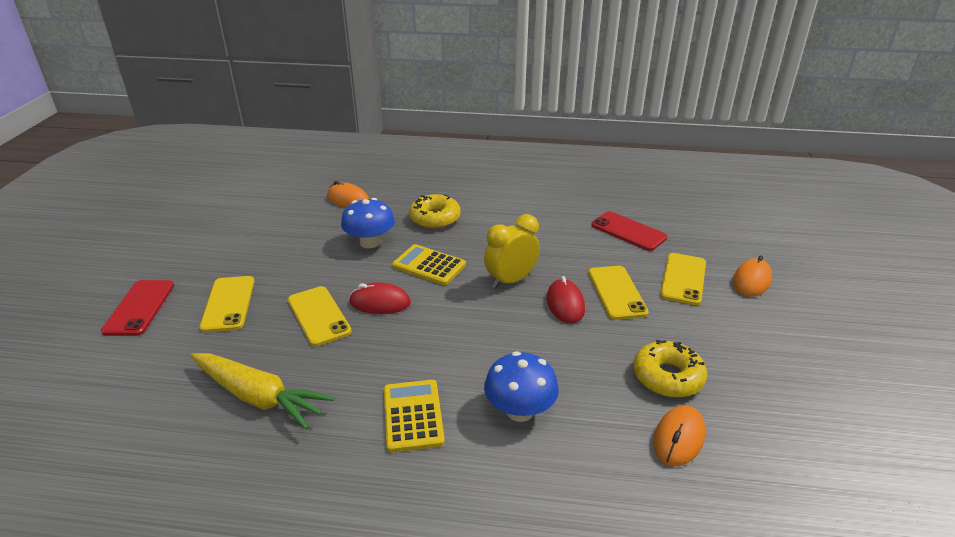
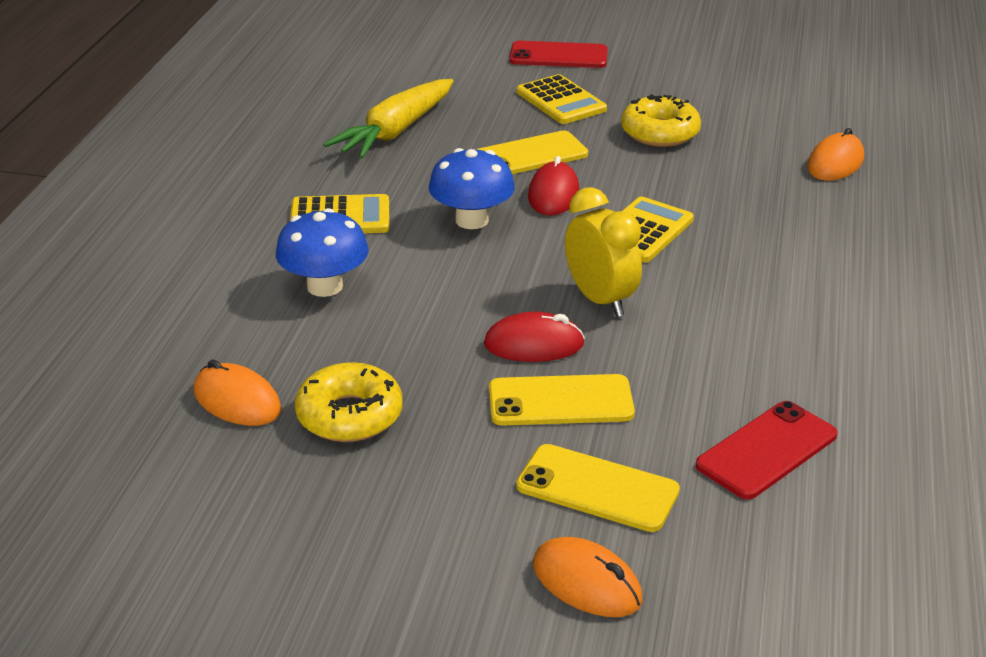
camera: 95 degrees right, 0 degrees up
yellow phone [199,276,254,332] -> yellow calculator [517,74,607,124]
blue mushroom [341,198,395,248] -> blue mushroom moved to [429,148,515,229]
yellow donut [409,194,461,229] -> yellow donut moved to [621,94,701,147]

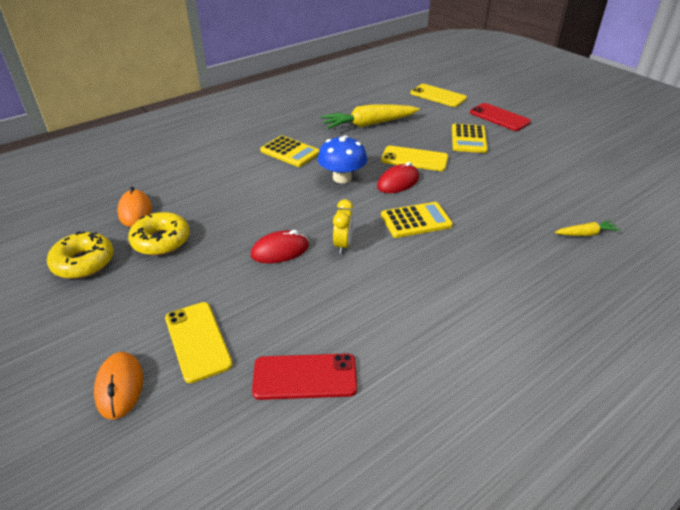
camera: 40 degrees right, 5 degrees up
blue mushroom [276,208,369,297] -> none
red mouse [484,312,585,362] -> red mouse turned 60 degrees counterclockwise [251,230,309,263]
yellow phone [489,374,635,426] -> yellow phone moved to [410,84,467,107]
yellow clock [565,187,642,317] -> yellow clock [333,199,353,254], size x0.66
yellow donut [621,94,701,147] -> yellow donut moved to [47,231,114,279]
orange mouse [807,128,864,181] -> yellow carrot [555,220,621,236]

